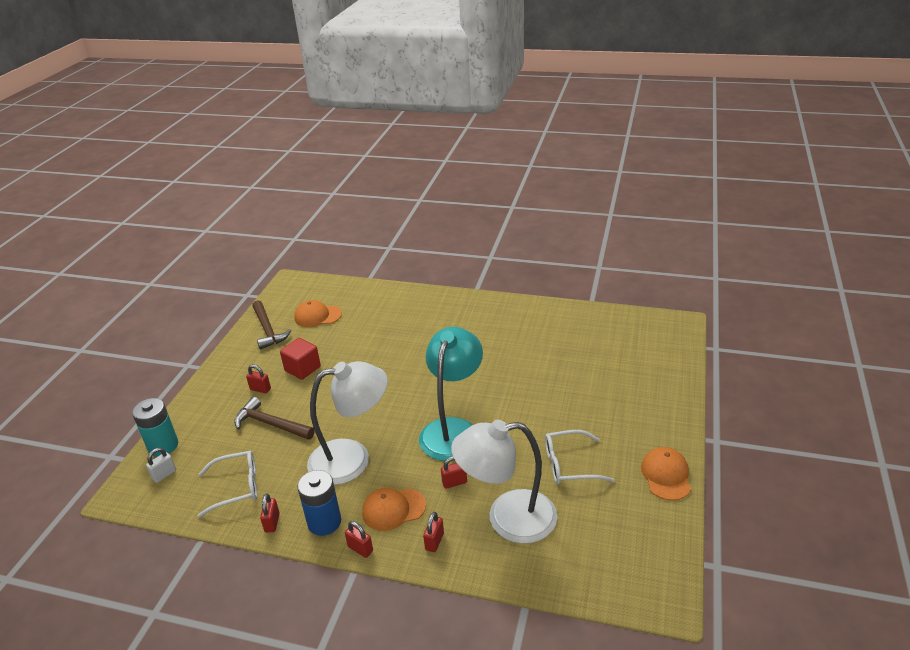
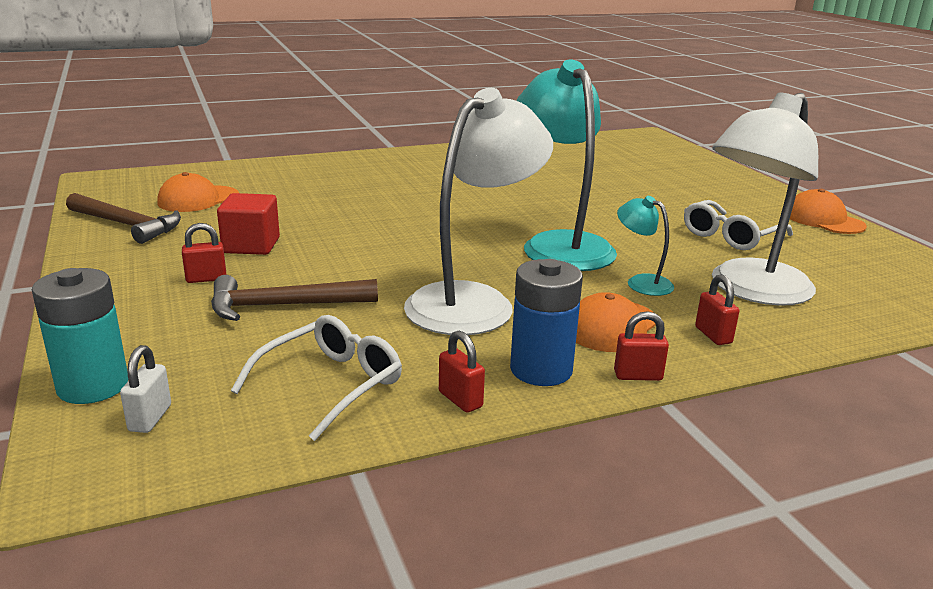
camera: 40 degrees left, 10 degrees down
red padlock [441,456,467,489] -> turquoise lamp [617,196,674,296]

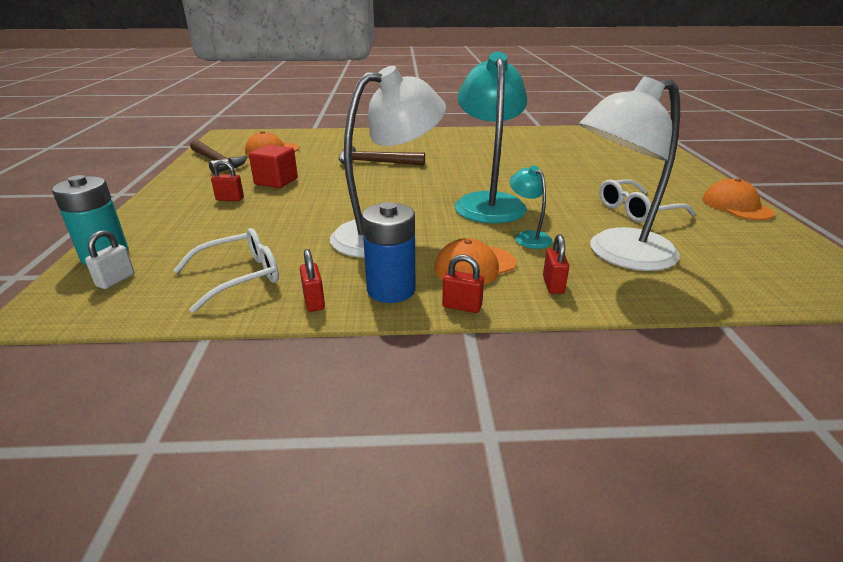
camera: 20 degrees right, 5 degrees up
brown hammer [211,275,378,321] -> brown hammer moved to [339,145,425,165]

